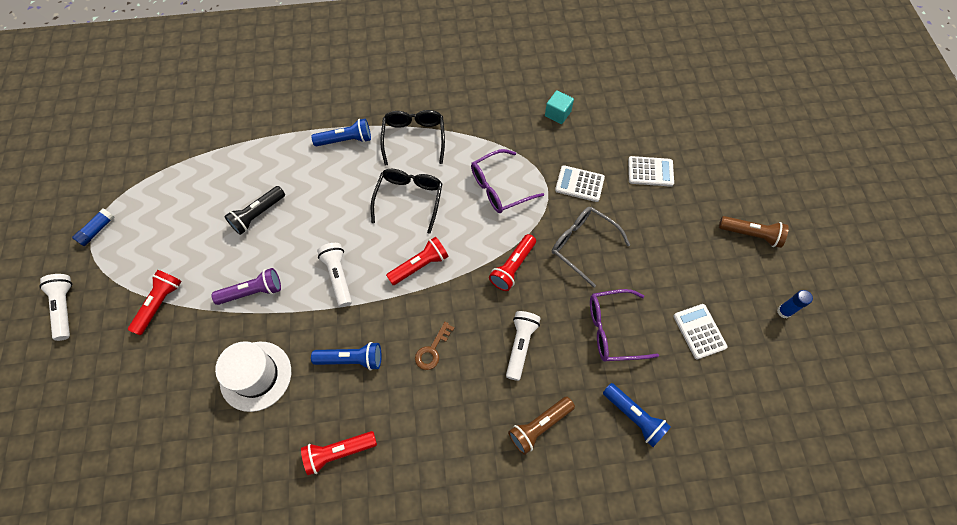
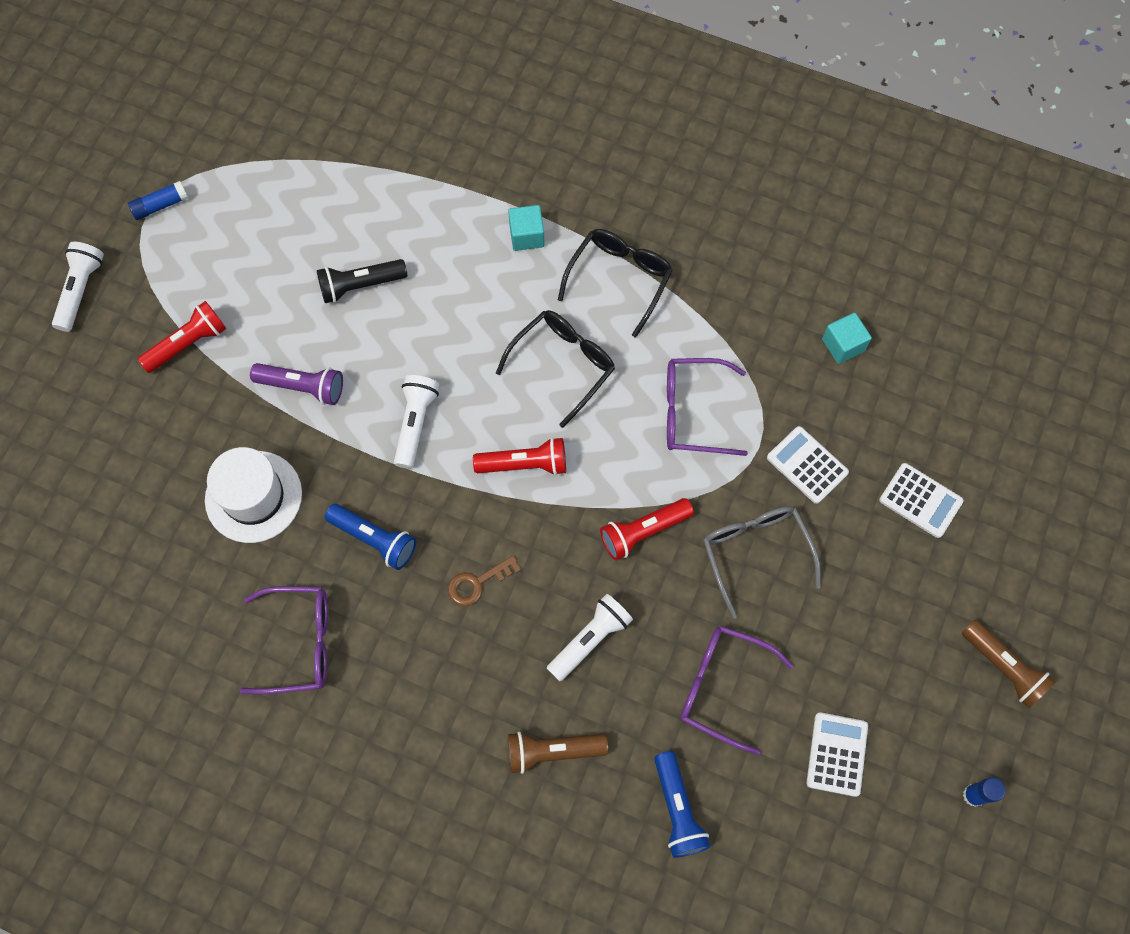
camera: 30 degrees right, 5 degrees up
red flashlight [301,431,377,475] -> purple glasses [240,586,328,694]
blue flashlight [311,119,371,146] -> turquoise cube [508,205,545,251]

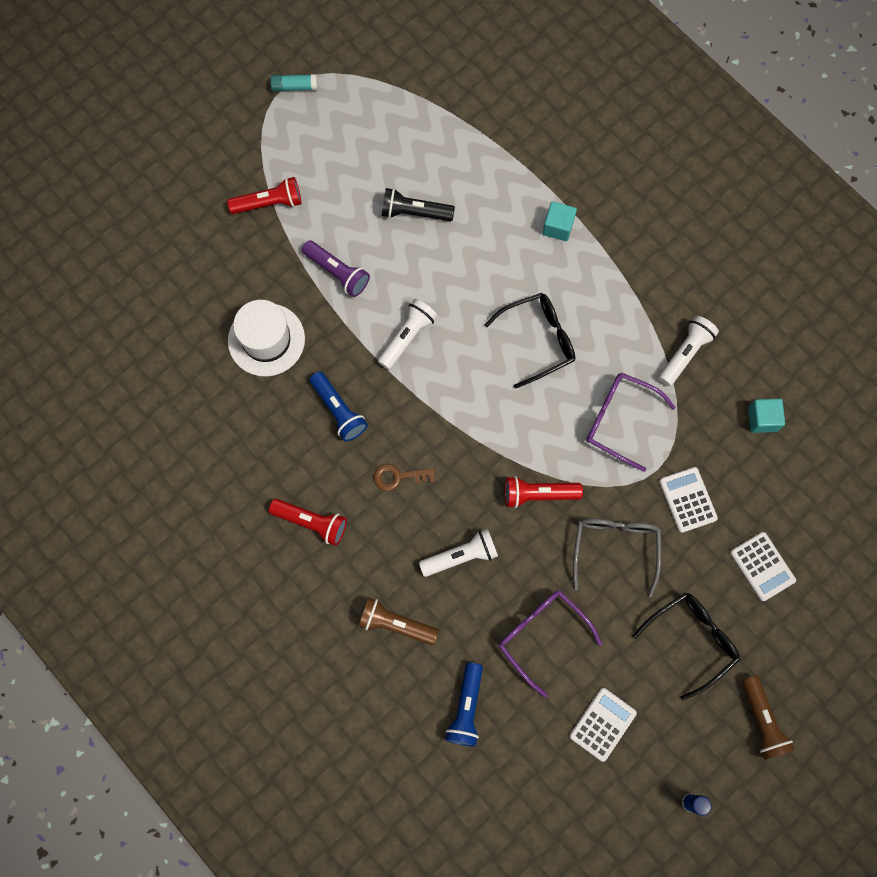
camera: 25 degrees right, 5 degrees up
white flashlight [52,242,104,332] -> white flashlight moved to [659,316,719,386]
blue glue stick [128,181,188,220] -> turquoise glue stick [270,74,318,92]
purple glasses [240,586,328,694] -> none
red flashlight [473,437,566,476] -> red flashlight moved to [269,499,347,546]
black glasses [558,229,673,338] -> black glasses moved to [632,592,740,700]

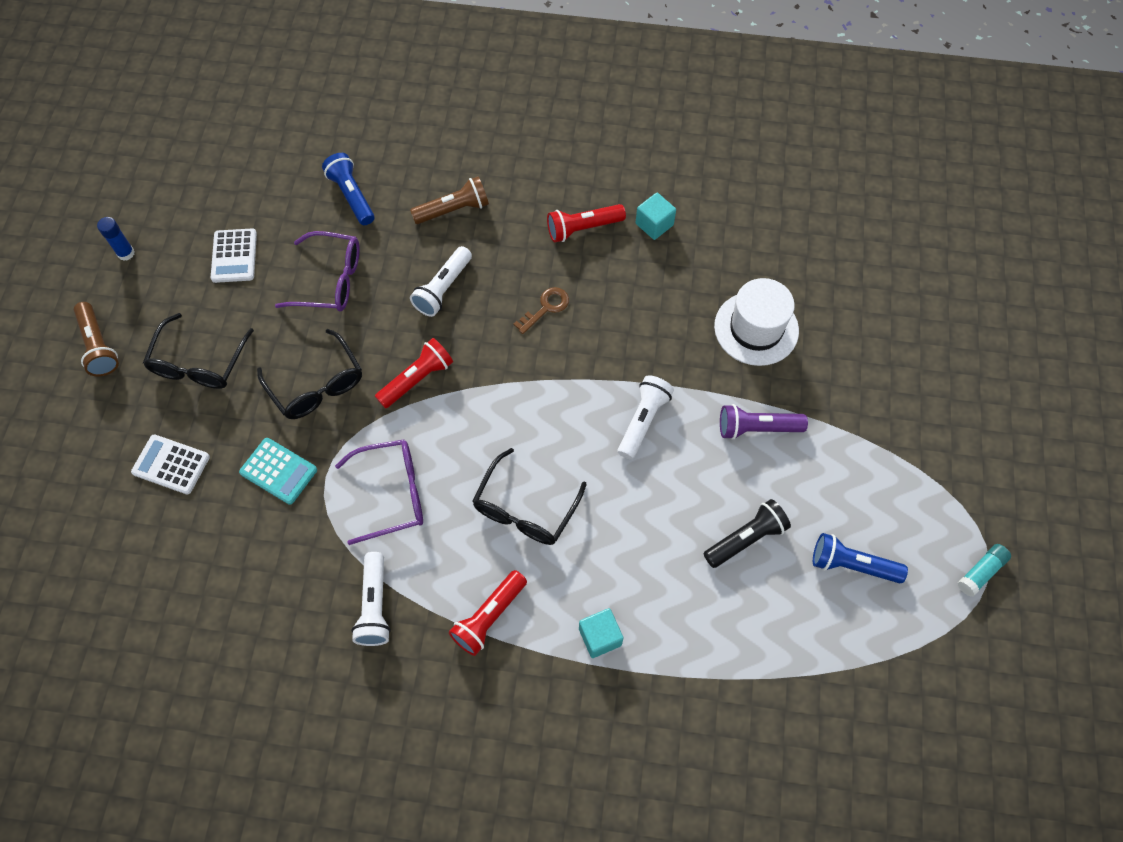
camera: 140 degrees right, 10 degrees down
red flashlight [227,177,302,214] -> red flashlight moved to [449,570,527,656]
blue flashlight [310,371,368,442] -> blue flashlight moved to [813,533,908,583]
white flashlight [378,299,438,370] -> white flashlight turned 150 degrees counterclockwise [618,375,674,460]
grey glasses [573,519,661,597] -> black glasses [257,329,362,419]
white calculator [659,467,718,533] -> turquoise calculator [239,438,317,505]
brown flashlight [742,675,794,760] -> brown flashlight turned 150 degrees counterclockwise [74,302,119,377]
turquoise cube [748,399,785,433] -> turquoise cube moved to [635,193,676,240]

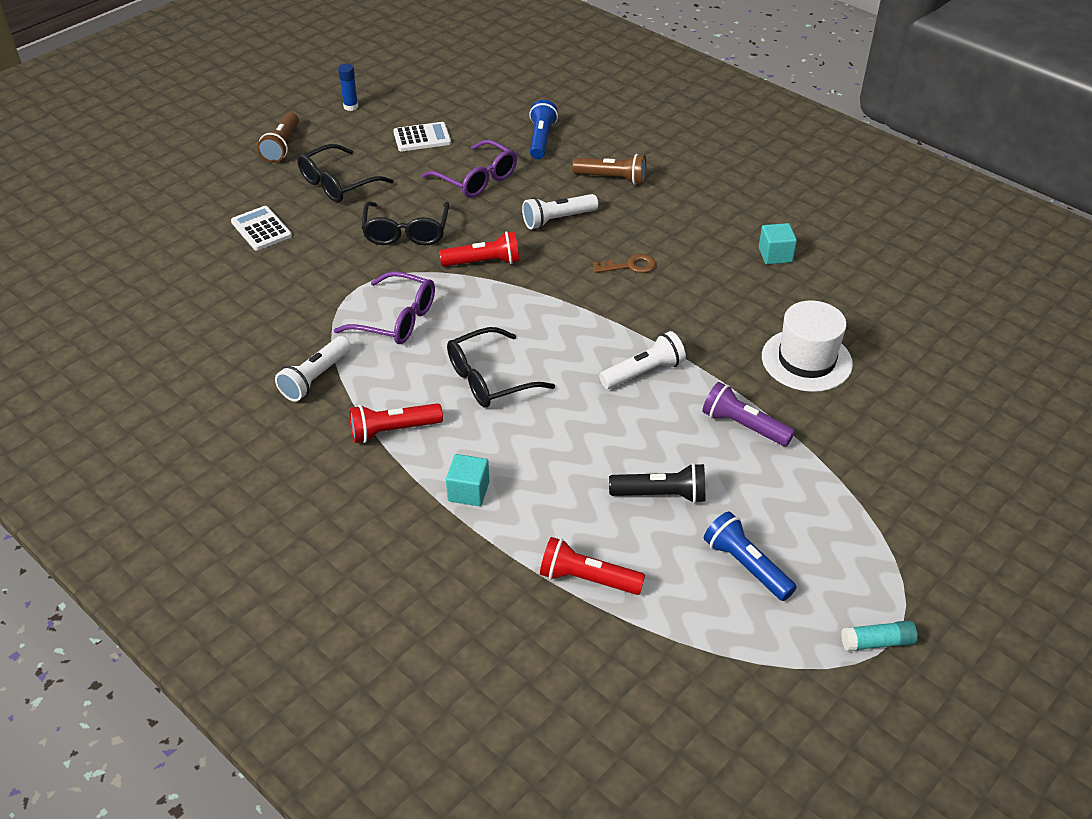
camera: 35 degrees right, 20 degrees down
white calculator [211,228,257,283] -> white calculator turned 135 degrees counterclockwise [393,122,451,151]
turquoise calculator [239,438,317,505] -> none
red flashlight [547,204,626,243] -> red flashlight moved to [540,537,645,595]

